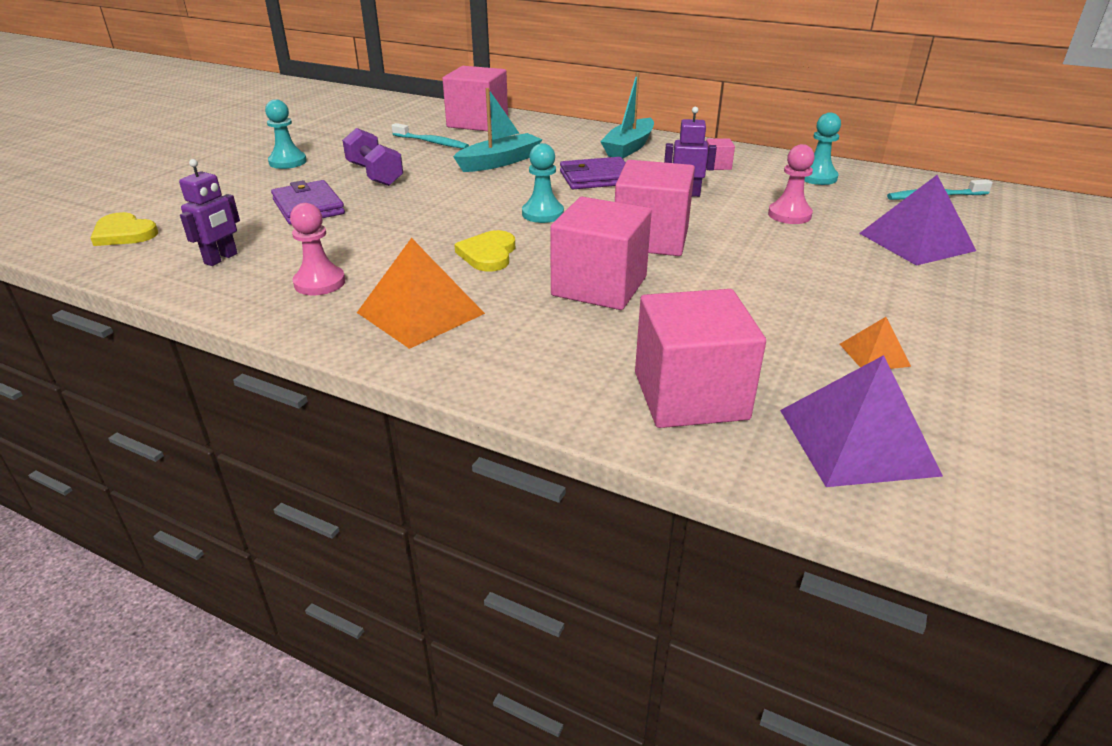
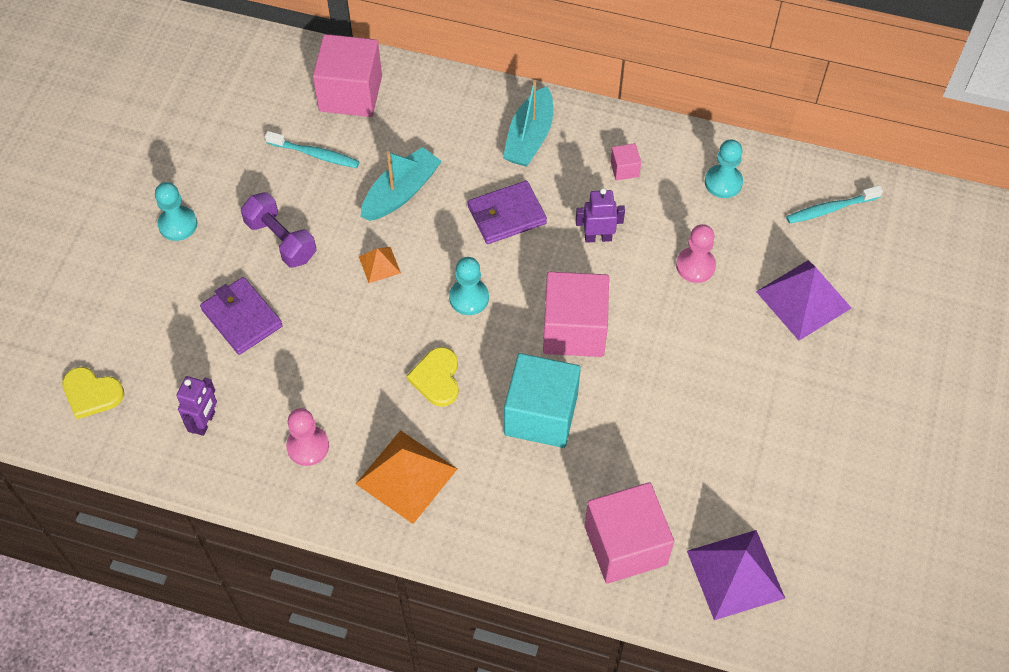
camera: 10 degrees left, 25 degrees up
pink cube [550,197,652,310] -> turquoise cube [504,353,581,448]
orange pyramid [840,317,911,369] -> orange pyramid moved to [359,247,401,283]

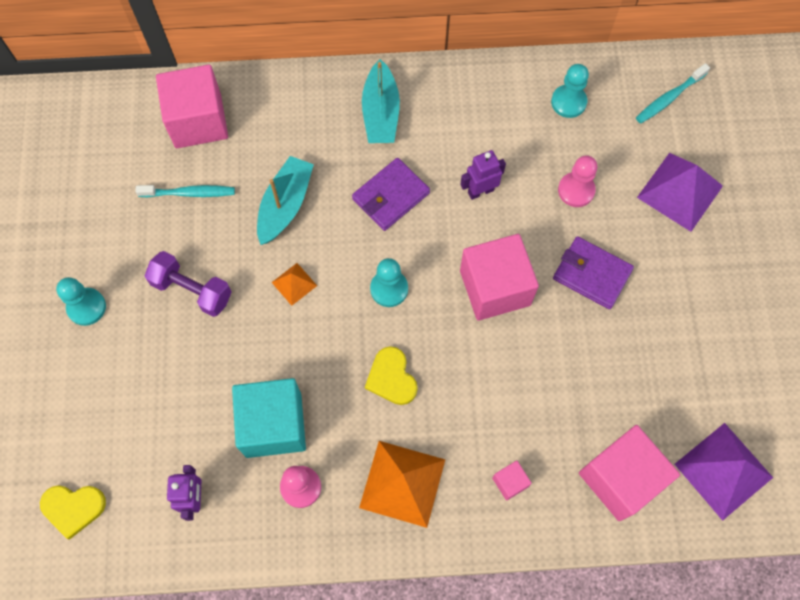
camera: 20 degrees left, 10 degrees up
purple wallet [200,277,283,355] -> purple wallet moved to [553,236,634,309]
turquoise cube [504,353,581,448] -> turquoise cube moved to [232,378,306,458]
pink cube [610,143,641,180] -> pink cube moved to [492,460,532,501]

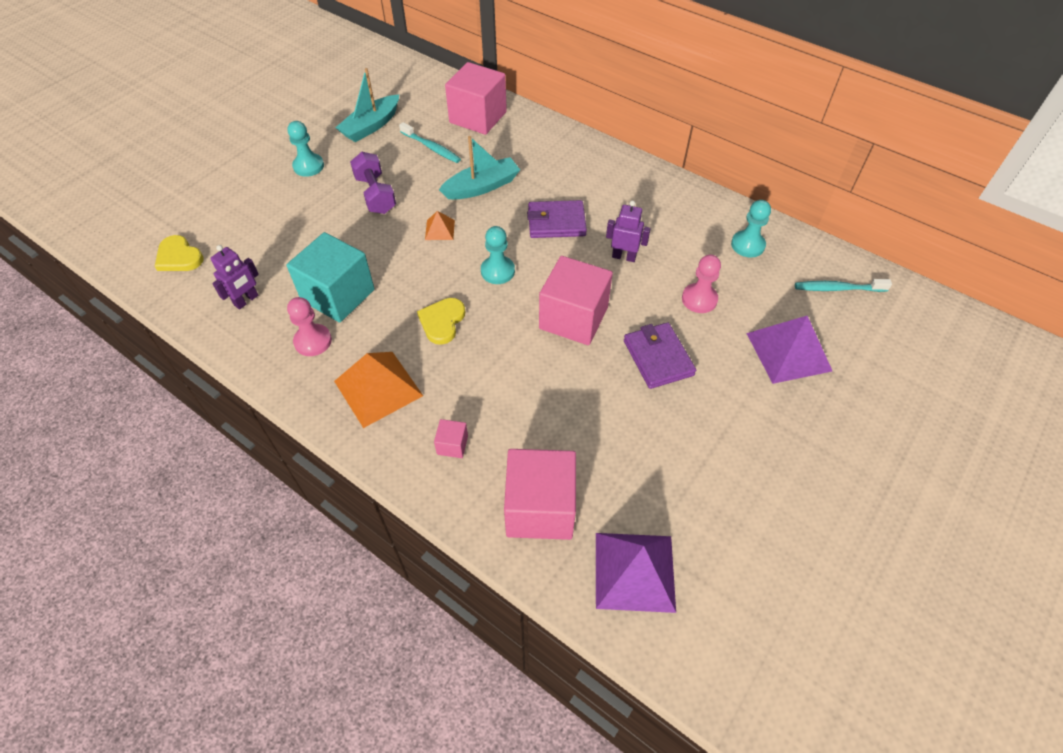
camera: 40 degrees right, 15 degrees down
turquoise boat [362,59,400,143] -> turquoise boat moved to [335,68,399,142]

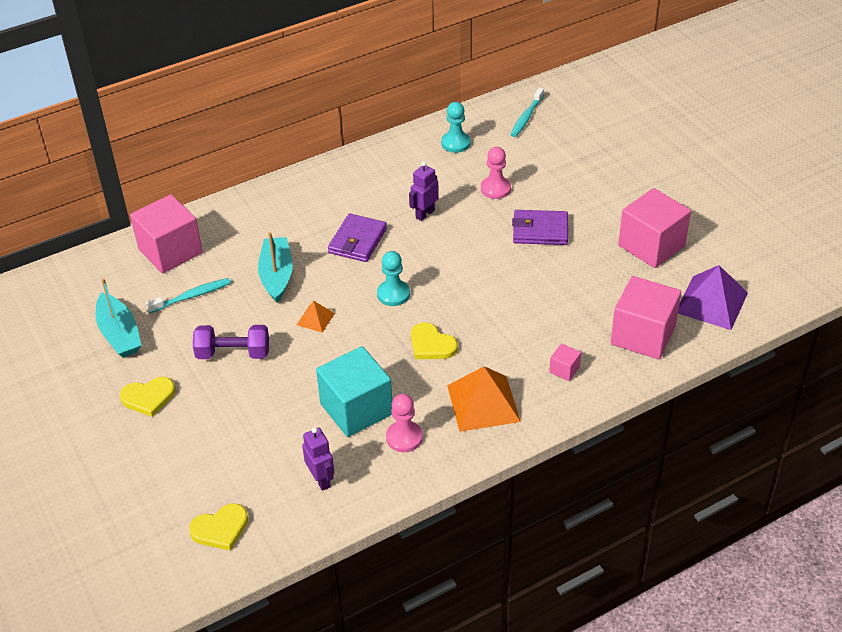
camera: 65 degrees left, 10 degrees down
turquoise pawn [287,121,324,177] -> yellow heart [120,377,175,417]
pink cube [539,256,613,345] -> pink cube moved to [618,188,691,268]
purple pyramid [746,316,832,384] -> none

